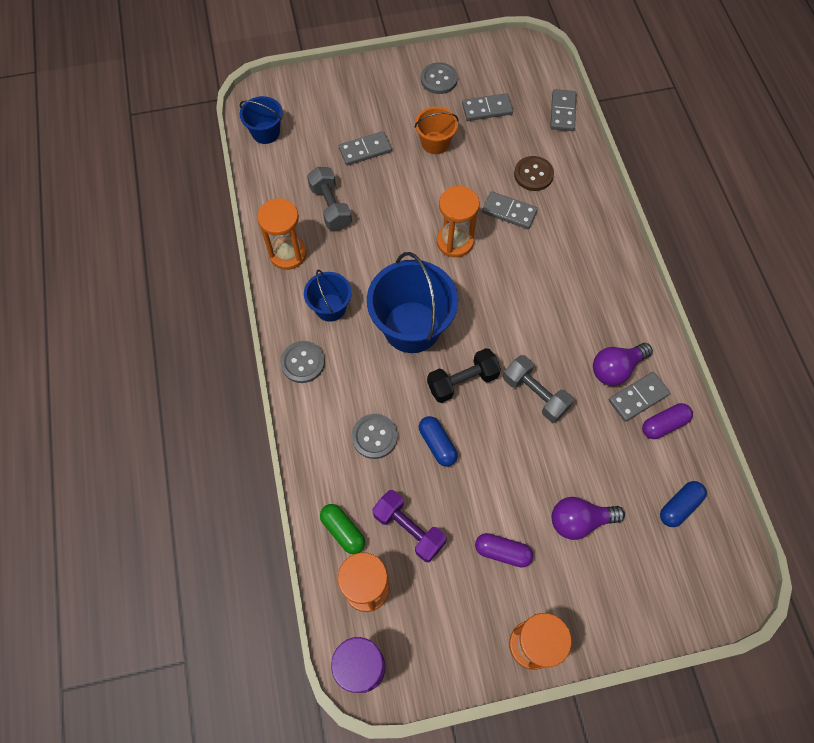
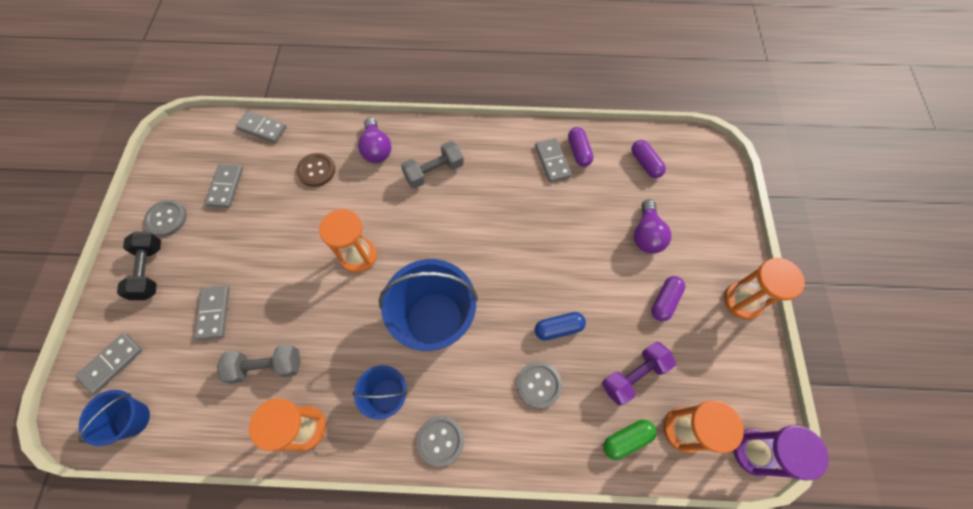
camera: 75 degrees left, 0 degrees up
orange bucket [414,107,458,154] -> none
black dumbbell [427,348,501,403] -> black dumbbell moved to [117,232,161,300]
grey domino [482,191,538,229] -> grey domino moved to [76,333,143,394]
grey dumbbell [503,355,574,422] -> grey dumbbell moved to [401,141,464,188]
purple light bulb [593,343,653,386] -> purple light bulb moved to [358,117,392,163]
blue capsule [660,481,707,527] -> purple capsule [631,140,666,178]

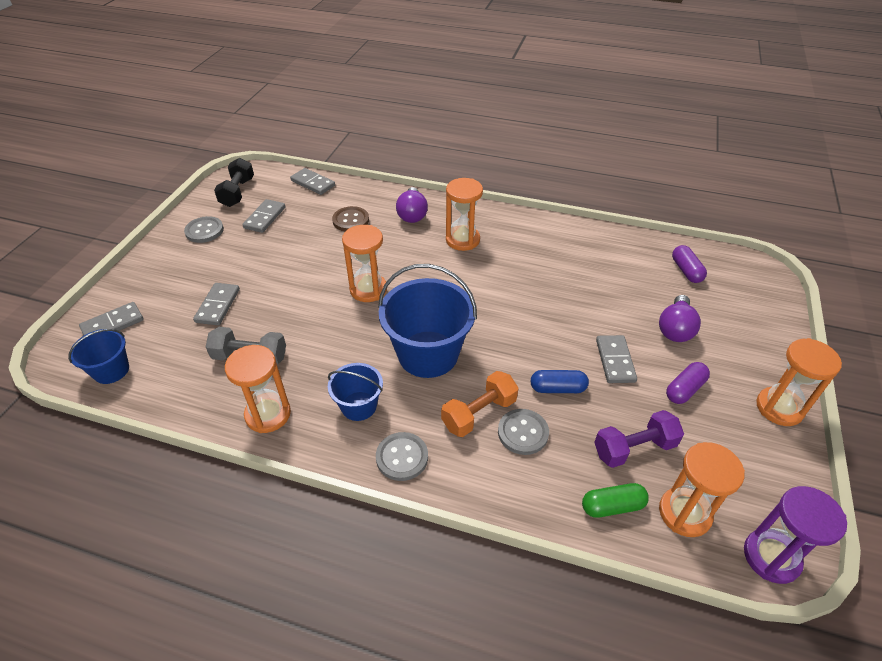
camera: 15 degrees right, 20 degrees down
black dumbbell [117,232,161,300] -> black dumbbell moved to [214,158,254,207]
grey dumbbell [401,141,464,188] -> orange hourglass [446,178,483,251]
grey domino [535,138,572,182] -> grey domino moved to [596,335,637,383]
purple capsule [568,127,593,167] -> none
none -> orange dumbbell [441,371,519,437]

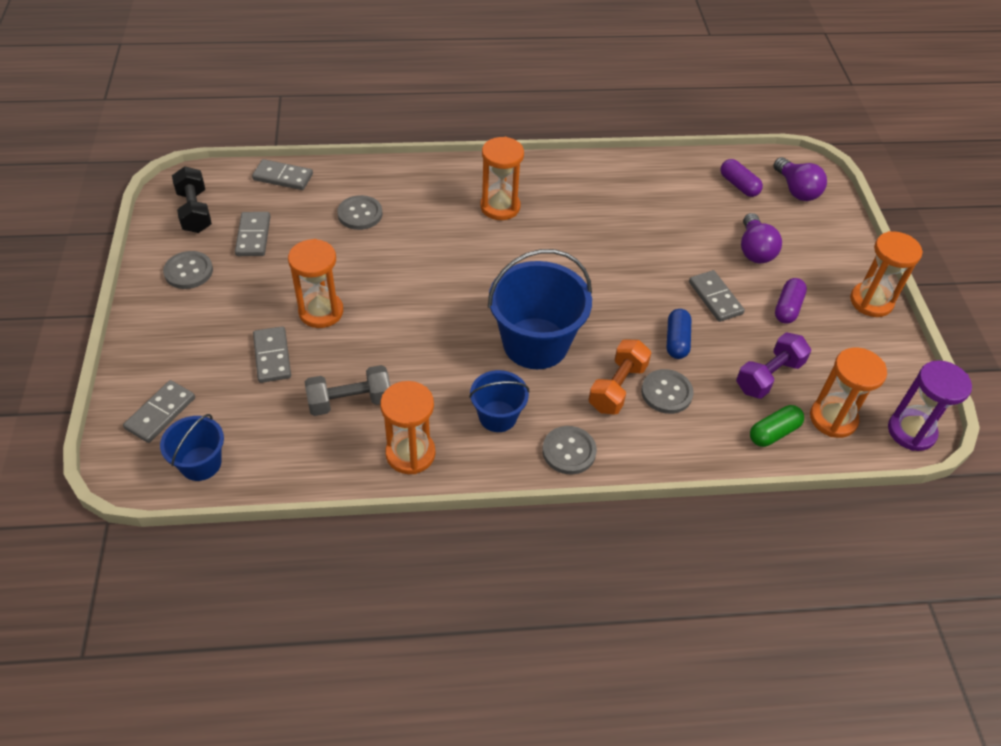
camera: 25 degrees left, 5 degrees up
brown button [332,206,369,231] -> grey button [337,195,382,230]
orange hourglass [342,225,387,302] -> orange hourglass moved to [288,239,343,328]
purple light bulb [396,187,428,223] -> purple light bulb moved to [774,157,827,201]
blue capsule [531,370,589,393] -> blue capsule turned 60 degrees counterclockwise [667,309,692,359]

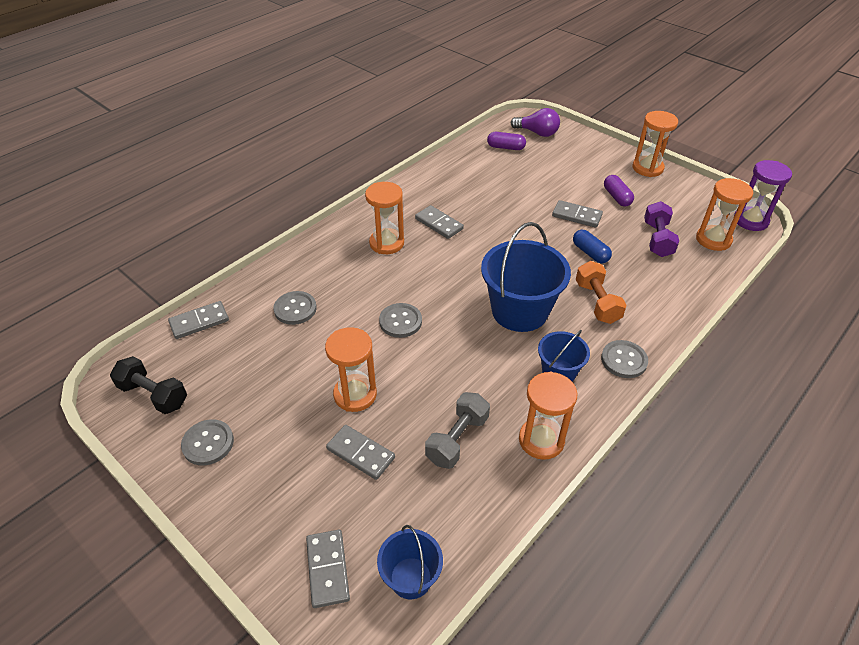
camera: 40 degrees left, 5 degrees down
grey domino [235,212,270,256] -> grey domino moved to [415,205,464,239]
grey button [641,369,694,414] -> grey button moved to [379,303,422,338]
purple light bulb [741,213,782,263] -> none
green capsule [750,405,804,447] -> none

